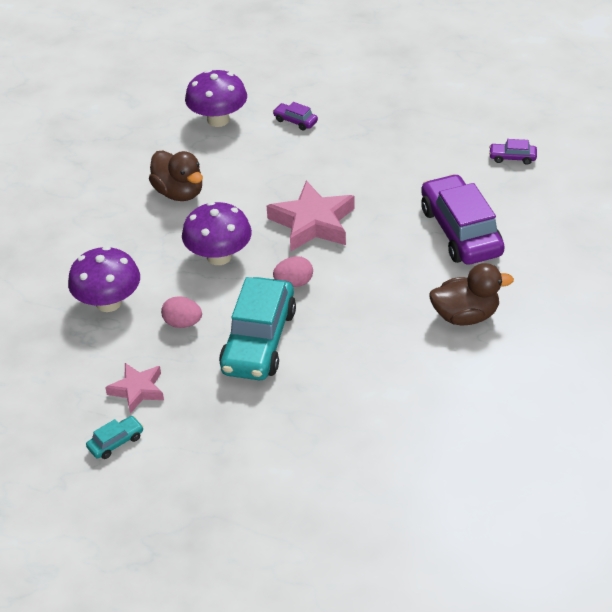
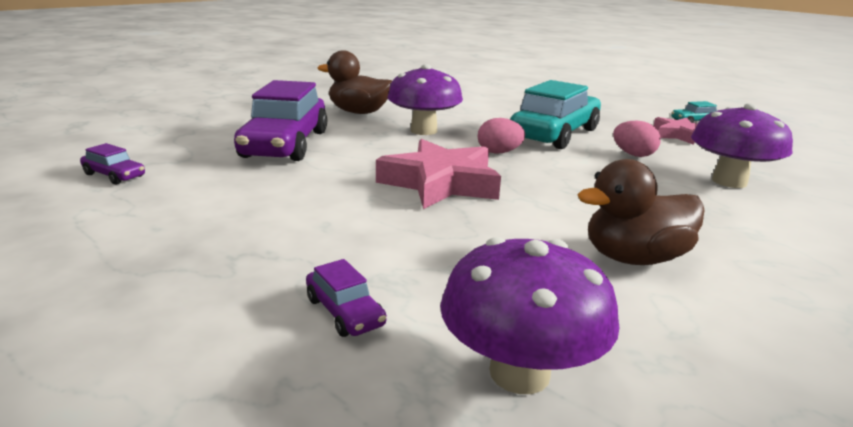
camera: 160 degrees left, 20 degrees down
brown duck [149,151,203,201] -> brown duck turned 90 degrees counterclockwise [578,159,705,265]
purple mushroom [182,202,252,265] -> purple mushroom moved to [387,64,463,135]

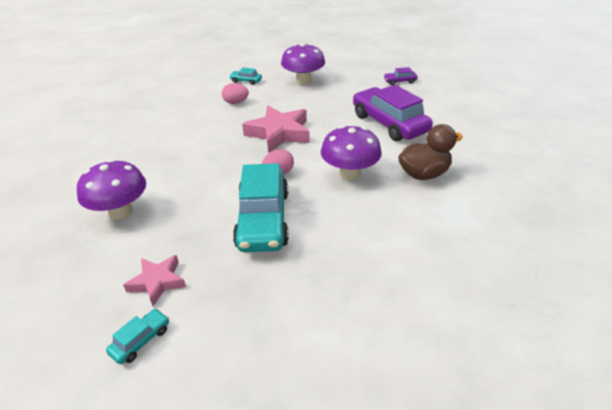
camera: 145 degrees right, 15 degrees up
purple car [306,259,387,337] -> turquoise car [229,67,262,85]
purple mushroom [440,237,620,394] -> purple mushroom moved to [281,43,325,85]
brown duck [578,159,705,265] -> none
pink egg [613,121,661,157] -> pink egg moved to [222,83,249,104]

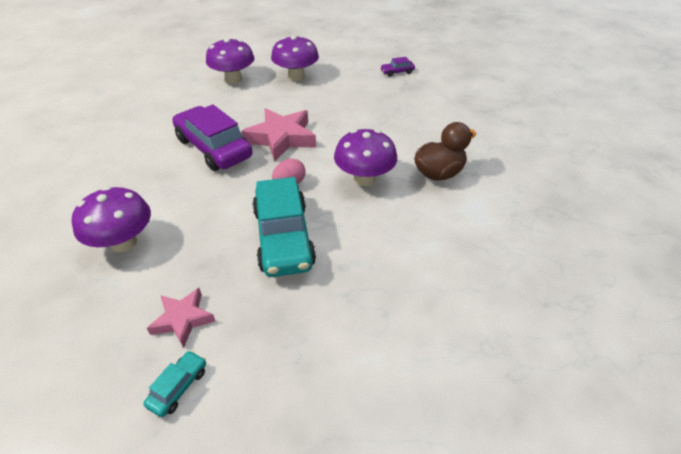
camera: 10 degrees left, 5 degrees up
pink egg [222,83,249,104] -> none
turquoise car [229,67,262,85] -> purple mushroom [206,38,254,84]
purple car [353,85,433,141] -> purple car moved to [172,105,253,171]

